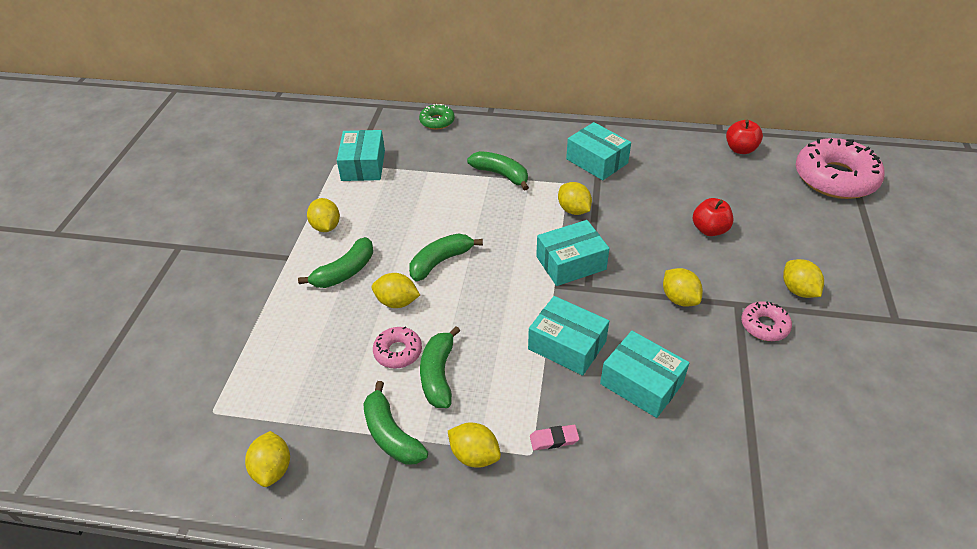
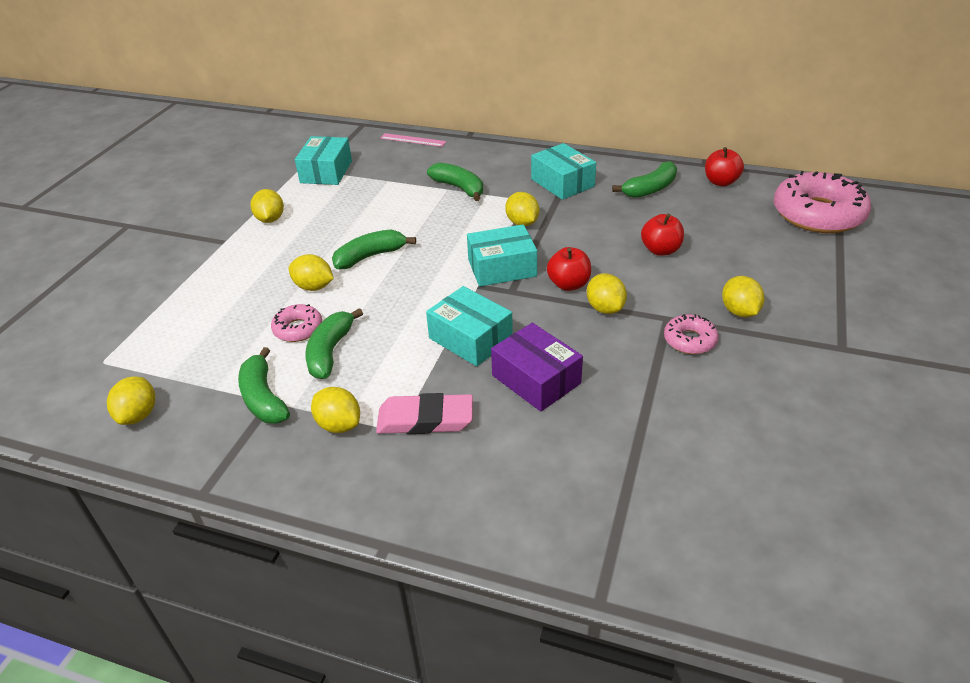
camera: 10 degrees right, 5 degrees down
green banana [298,237,373,288] -> green banana moved to [612,161,677,198]
green donut [419,104,455,130] -> pink ruler [380,133,446,147]
pink eraser [530,425,579,451] -> pink eraser [376,393,473,434], size x1.92
turquoise box [600,331,689,418] -> purple box [491,323,583,411]
none -> red apple [547,247,591,291]

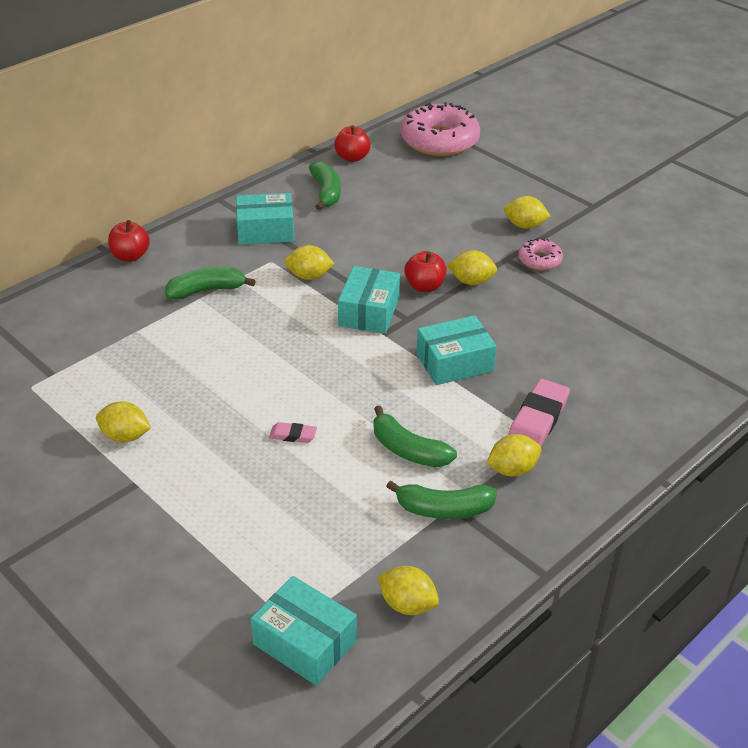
camera: 65 degrees left, 0 degrees up
pink donut [271,304,322,342] -> none
yellow lemon [288,254,334,291] -> pink eraser [269,422,317,443]
turquoise box [295,136,352,185] -> turquoise box moved to [251,576,357,685]
green banana [332,229,416,269] -> none
pink ruler [380,133,446,147] -> none
purple box [491,323,583,411] -> none
red apple [641,214,684,256] -> red apple moved to [108,220,150,262]

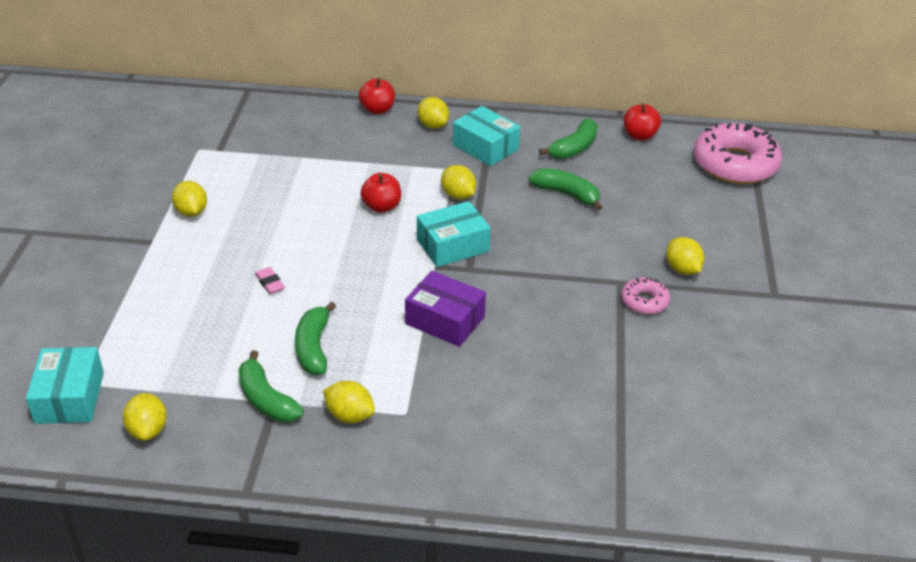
camera: 50 degrees right, 0 degrees up
green banana [165,267,256,300] -> green banana moved to [528,168,602,211]
red apple [404,251,447,292] -> red apple moved to [361,173,401,213]
turquoise box [416,315,497,385] -> purple box [405,271,486,347]
yellow lemon [447,250,497,285] -> yellow lemon moved to [417,97,449,129]
pink eraser [508,379,570,446] -> none

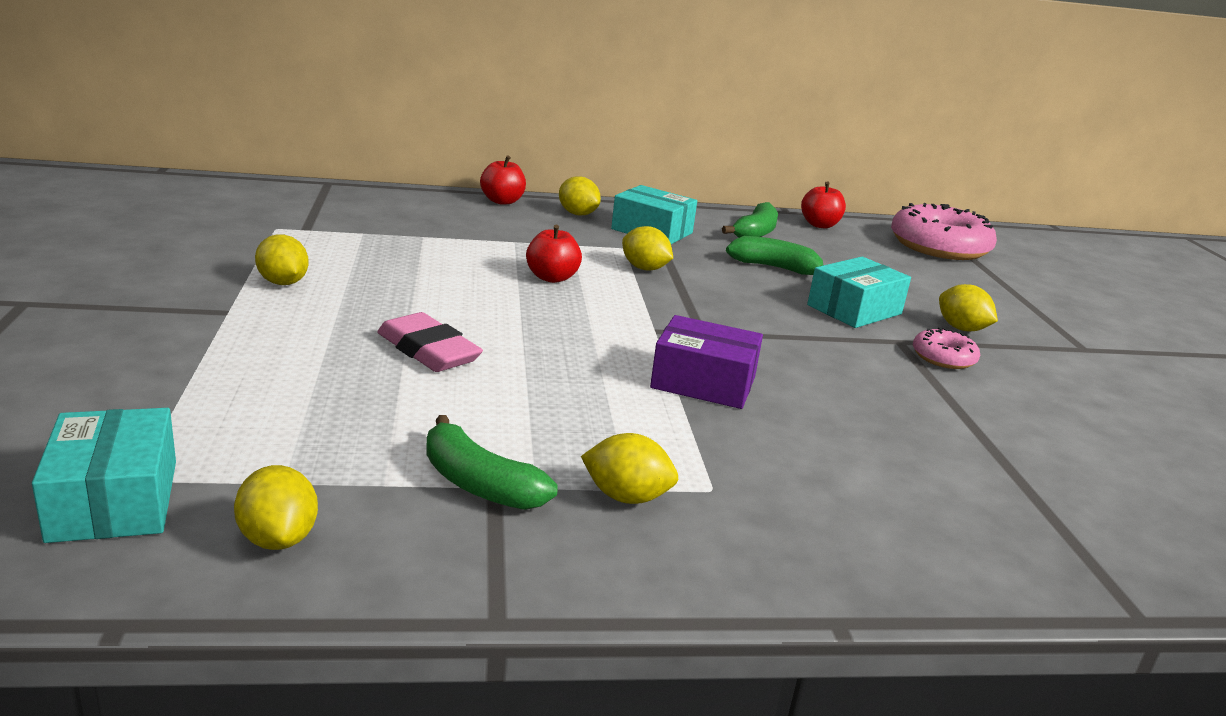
camera: 15 degrees left, 15 degrees down
pink eraser [255,267,285,294] -> pink eraser [377,312,483,372], size x1.92
green banana [295,302,336,375] -> none
turquoise box [417,201,490,267] -> turquoise box moved to [807,257,911,328]

